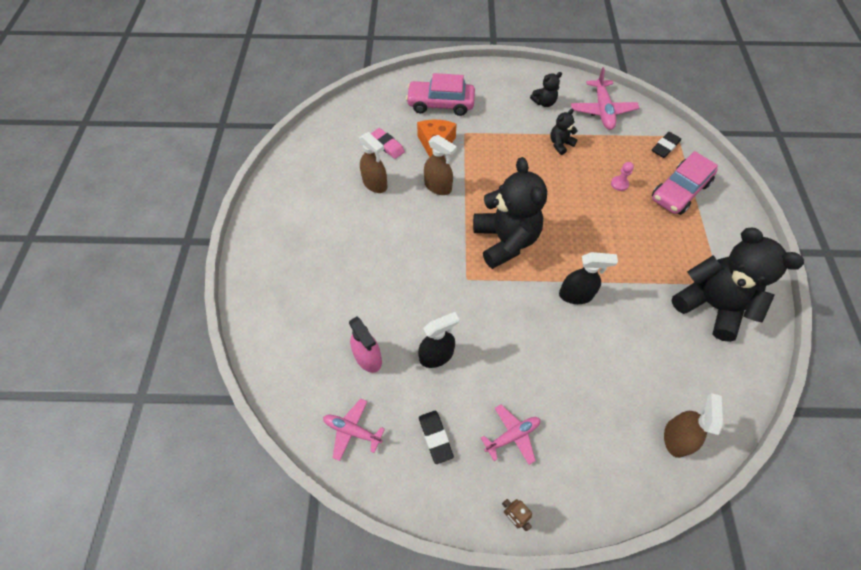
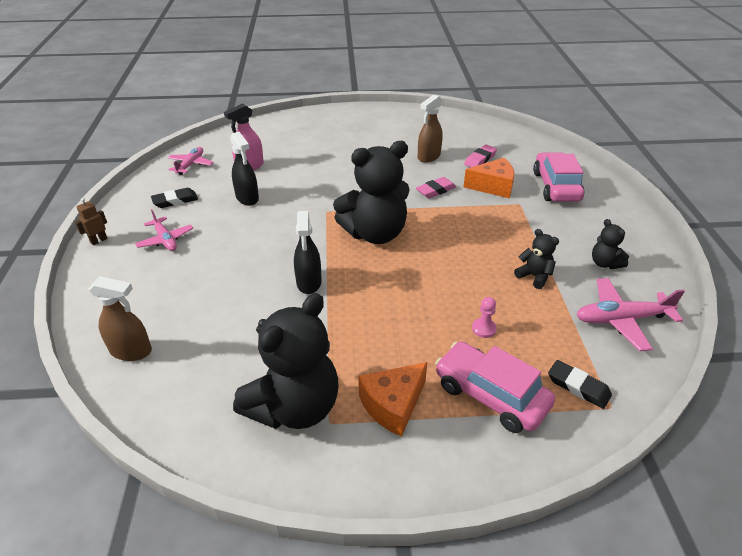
camera: 85 degrees right, 20 degrees down
brown spray bottle [424,135,457,195] -> pink eraser [416,177,456,198]
none -> orange cheese [358,362,427,436]

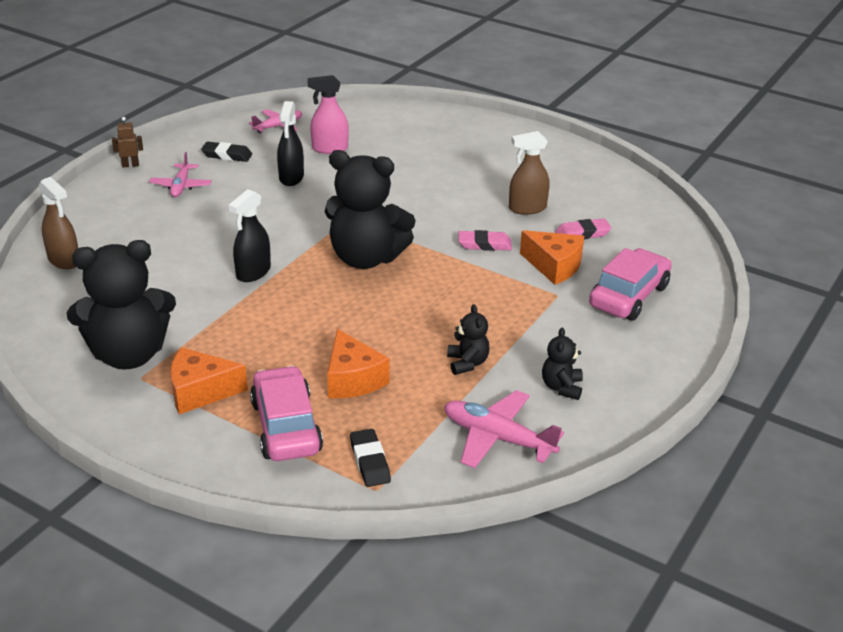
camera: 35 degrees right, 5 degrees down
pink pawn [472,297,497,338] -> orange cheese [327,329,390,398]

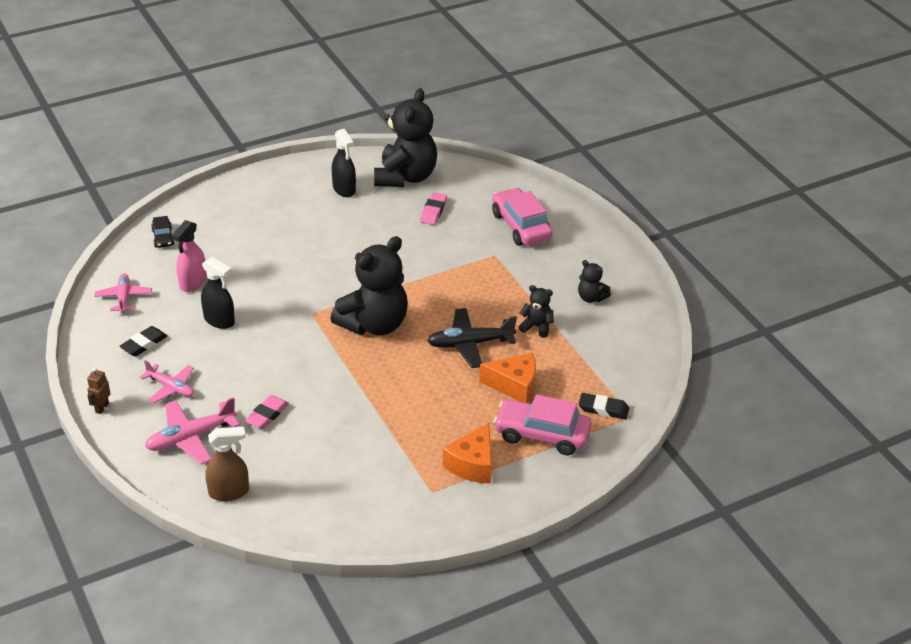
camera: 60 degrees left, 5 degrees up
black teddy bear [67,240,176,369] -> black teddy bear moved to [374,88,437,187]
black spray bottle [228,189,271,282] -> black spray bottle moved to [332,129,356,197]
pink plane [444,390,564,468] -> pink plane moved to [145,397,240,465]
pink eraser [458,230,512,251] -> pink eraser moved to [245,395,289,429]
brown spray bottle [509,131,550,215] -> none
orange cheese [520,230,584,285] -> none
none -> black car [151,216,175,248]
none -> black plane [427,308,517,368]

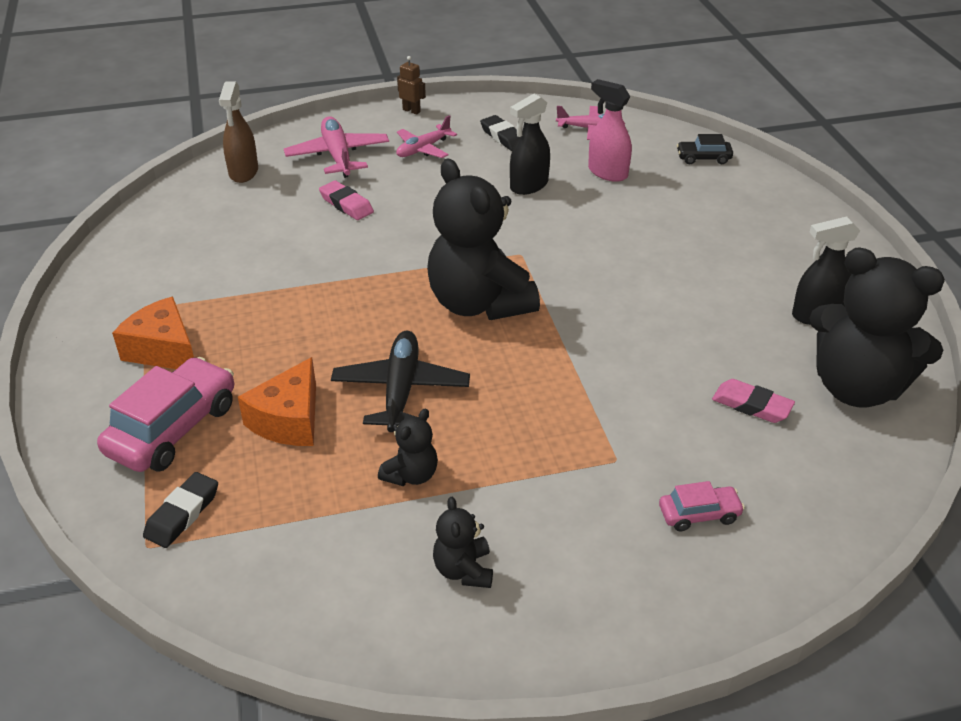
camera: 105 degrees right, 0 degrees up
pink car [492,188,553,246] -> pink car [659,481,745,531], size x0.51
black teddy bear [578,260,611,303] -> black teddy bear turned 60 degrees counterclockwise [433,497,493,588]

